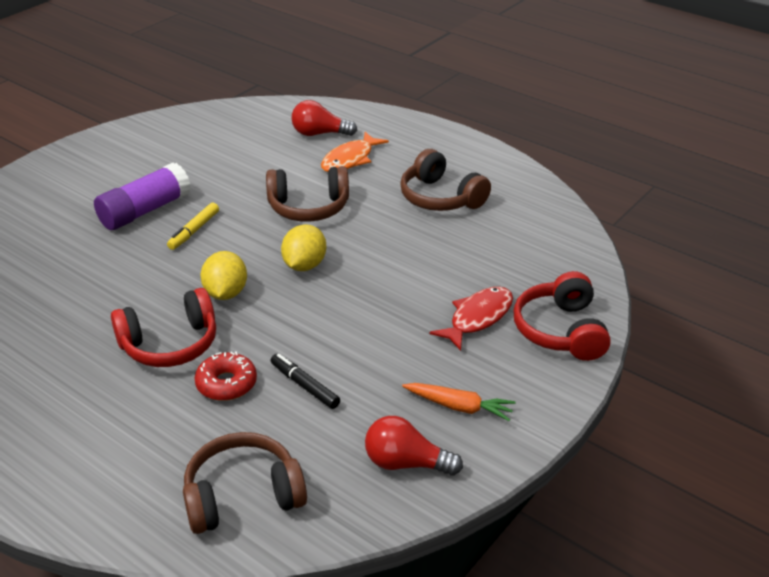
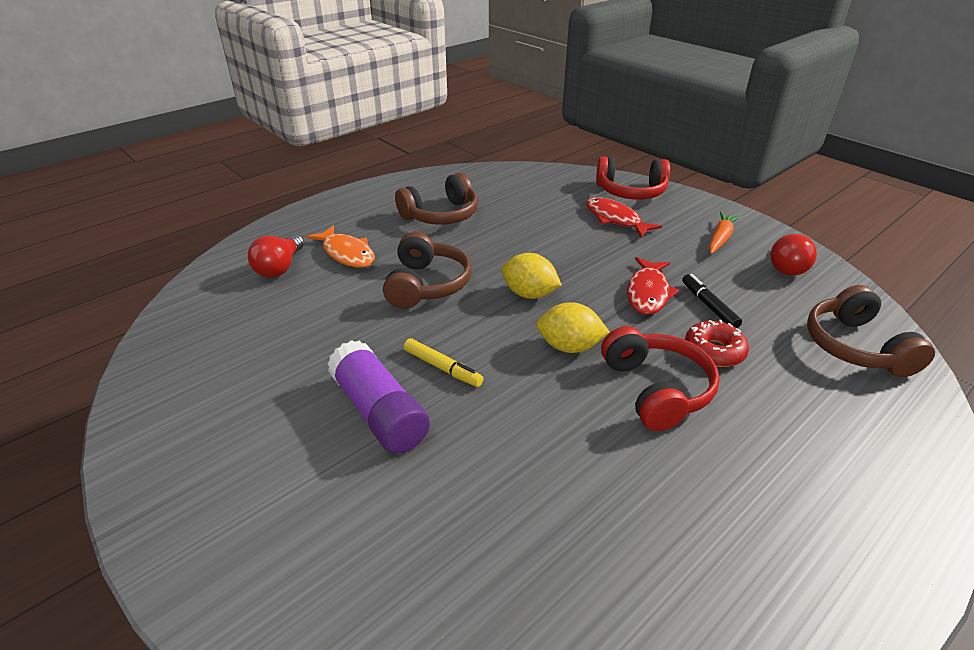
camera: 80 degrees left, 0 degrees up
black marker [271,354,340,409] -> black marker turned 105 degrees clockwise [682,274,742,328]
none -> red fish [627,257,679,315]

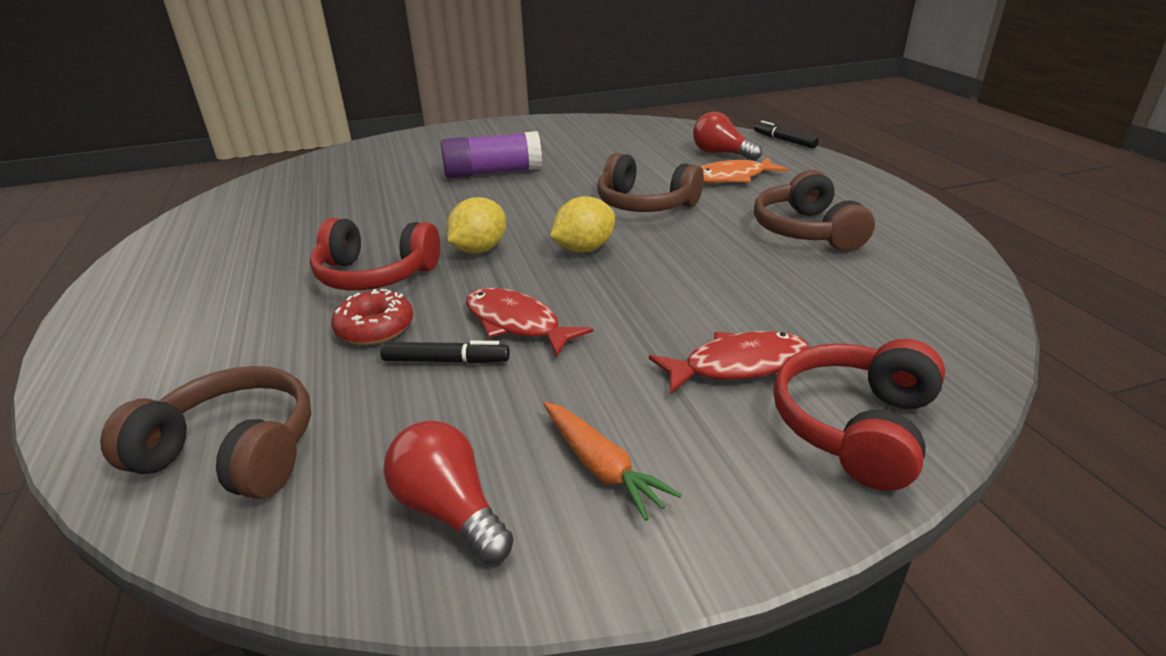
camera: 115 degrees right, 5 degrees down
yellow marker [404,338,484,387] -> none
none -> black marker [754,121,819,148]

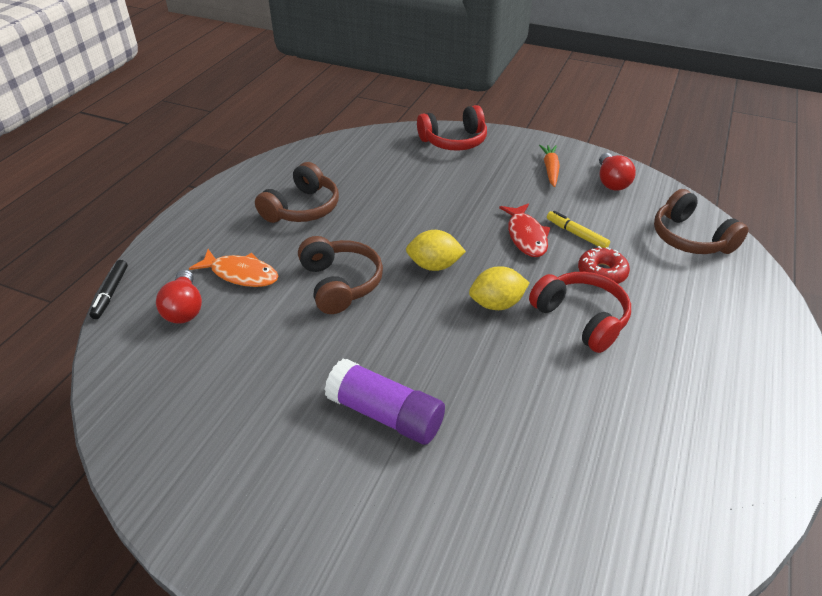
camera: 140 degrees left, 10 degrees up
black marker [380,341,510,364] -> yellow marker [547,211,610,248]
red fish [649,331,809,394] -> none

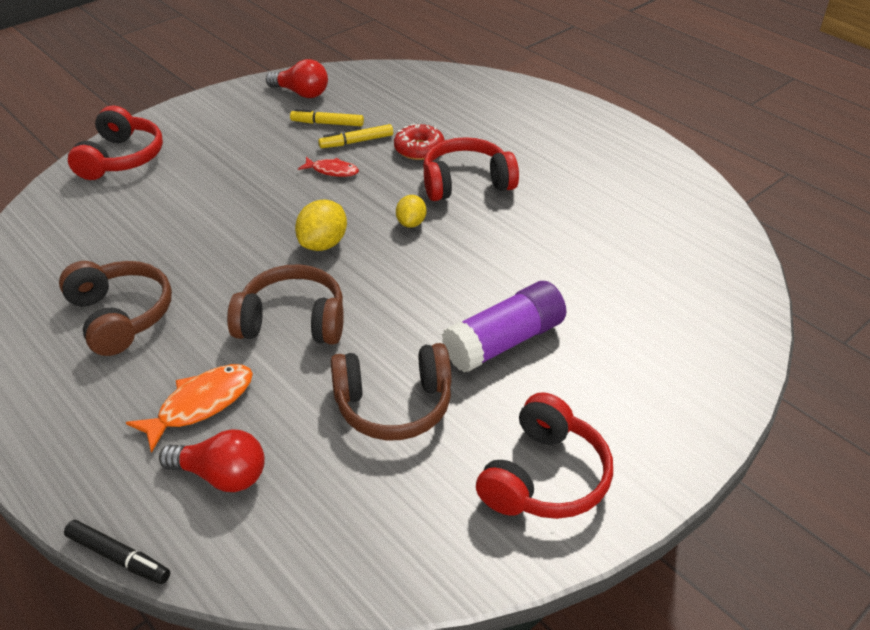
camera: 65 degrees left, 0 degrees up
yellow lemon [469,266,529,310] -> yellow lemon [396,195,426,228], size x0.65
red fish [499,204,550,257] -> red fish [298,157,359,177], size x0.63
orange carrot [539,145,560,187] -> none
brown headphones [654,189,748,254] -> brown headphones moved to [331,343,451,440]
none -> yellow marker [290,109,364,126]
none -> red headphones [476,392,613,519]

